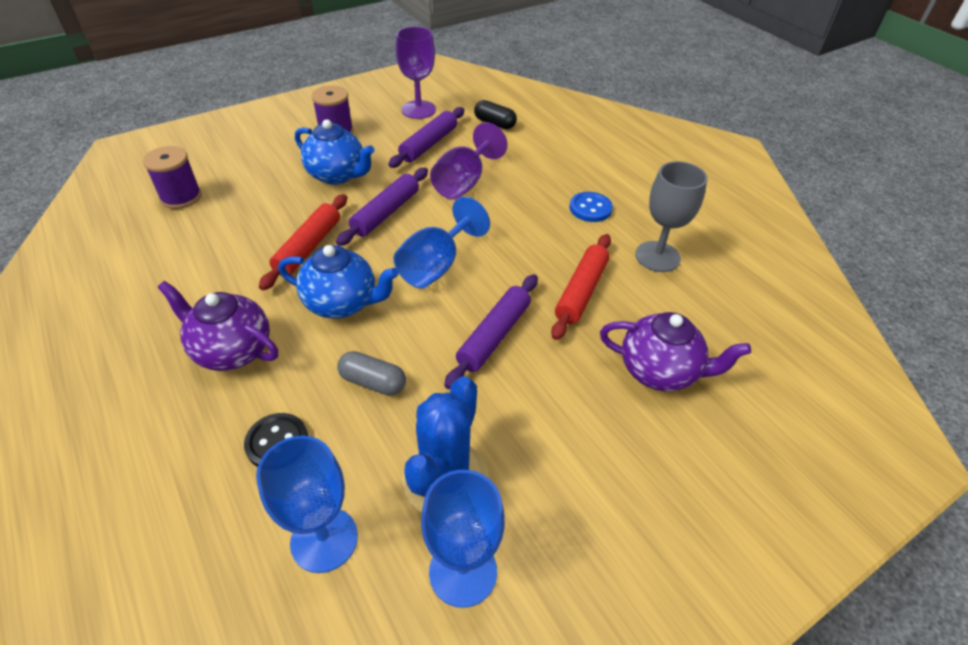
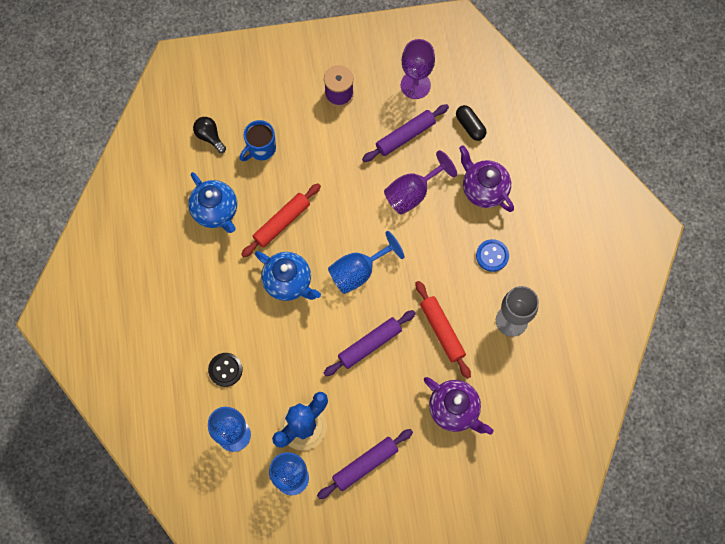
camera: 25 degrees right, 25 degrees up
purple spool [143,146,202,209] -> black light bulb [193,117,226,153]
purple teapot [157,281,278,371] -> purple teapot moved to [459,145,514,212]
blue teapot [295,119,374,185] -> blue teapot moved to [188,172,237,233]
purple rolling pin [336,168,428,246] -> purple rolling pin moved to [317,429,413,499]
grey capsule [337,351,406,396] -> none
red rolling pin [551,234,611,340] -> red rolling pin turned 75 degrees counterclockwise [416,281,471,379]
none -> blue mug [240,120,276,161]

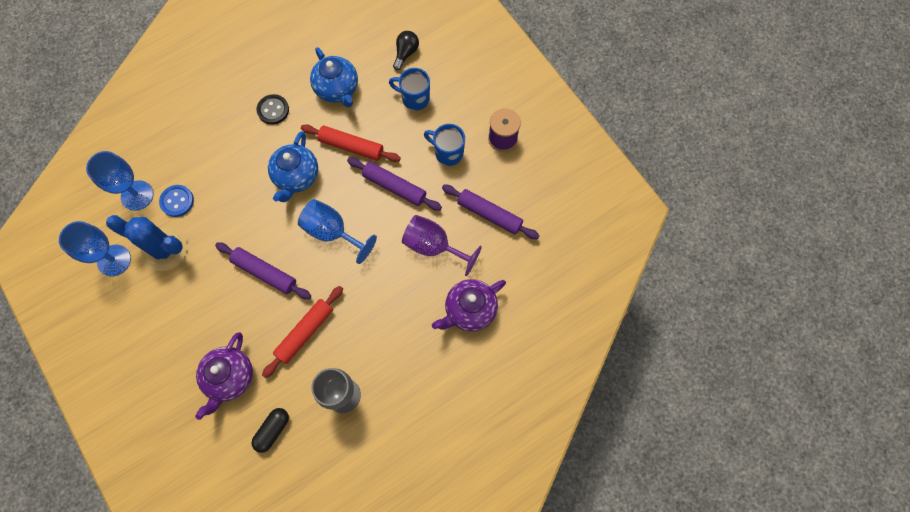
camera: 65 degrees right, 0 degrees up
blue teapot [188,172,237,233] -> blue teapot turned 60 degrees counterclockwise [310,47,358,107]
black button [208,353,243,387] -> black button moved to [257,94,289,125]
purple rolling pin [317,429,413,499] -> purple rolling pin moved to [347,158,442,211]
purple goblet [401,39,435,99] -> none
black capsule [456,105,487,141] -> black capsule moved to [252,408,289,453]
purple teapot [459,145,514,212] -> purple teapot turned 150 degrees counterclockwise [432,279,506,332]
blue button [476,239,509,272] -> blue button moved to [159,185,194,217]
none -> blue mug [424,124,465,166]

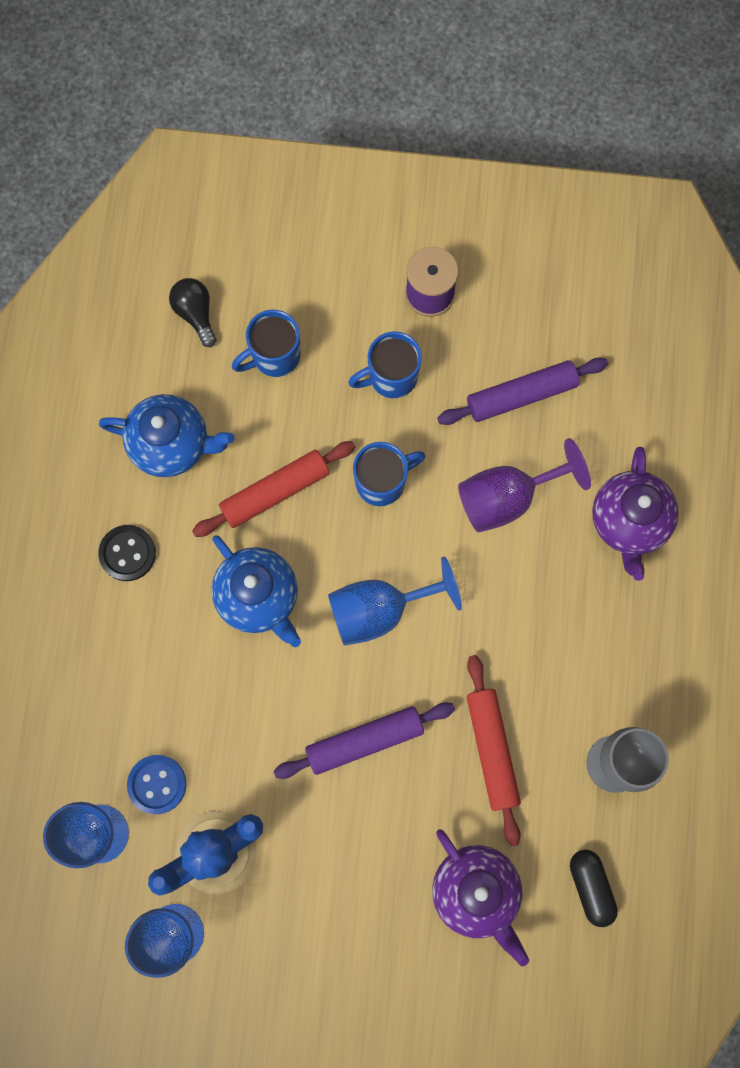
camera: 50 degrees left, 5 degrees up
purple rolling pin [347,158,442,211] -> blue mug [353,442,425,506]

